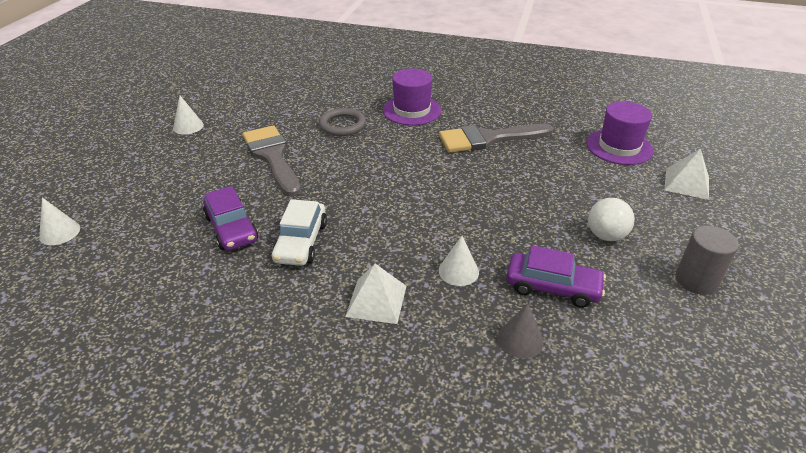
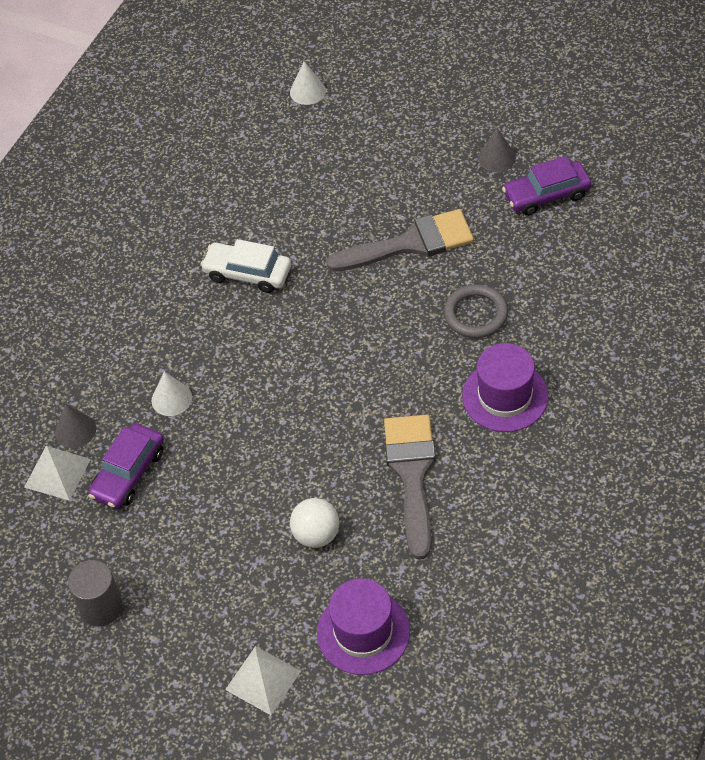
camera: 105 degrees right, 15 degrees up
white cone [173,96,204,134] -> grey cone [478,128,516,172]
purple car [203,186,258,251] -> purple car moved to [502,156,591,216]
white pyramid [345,264,406,324] -> white pyramid moved to [24,446,91,501]
white ball [588,198,635,241] -> white ball moved to [290,498,339,548]

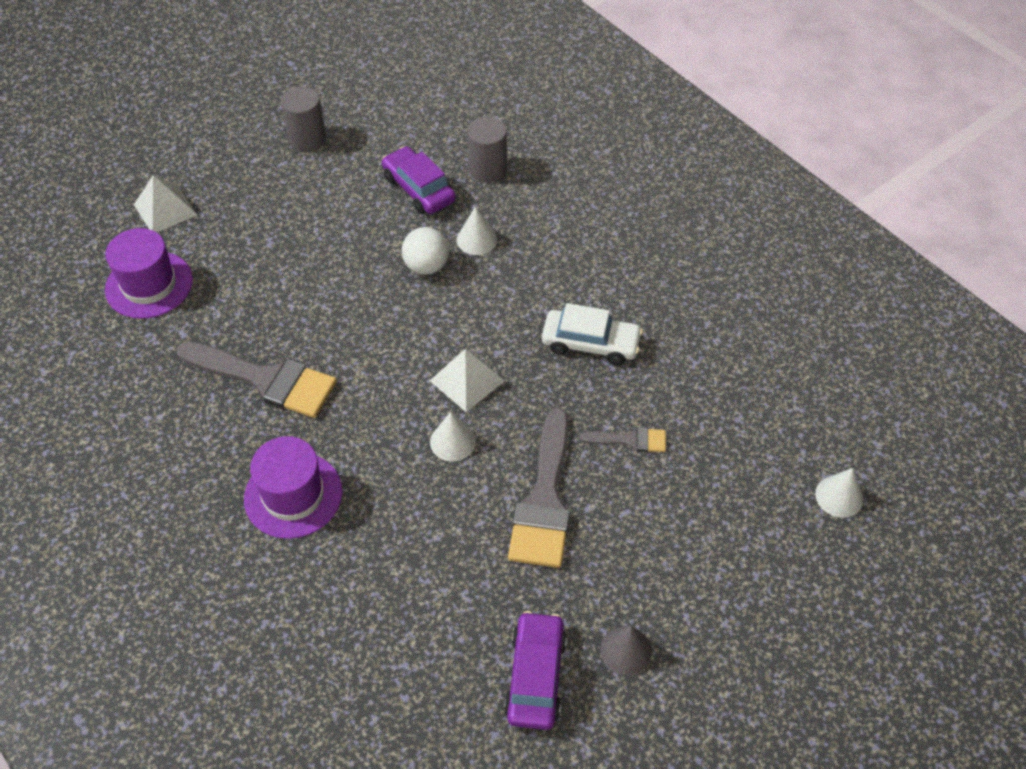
camera: 110 degrees right, 0 degrees up
white pyramid [24,446,91,501] -> white pyramid moved to [430,349,505,412]
grey cone [55,404,96,448] -> grey cylinder [467,117,507,182]
white car [200,239,291,293] -> white car turned 60 degrees clockwise [542,303,643,365]
white ball [290,498,339,548] -> white ball moved to [402,227,449,275]
grey ring [444,284,508,338] -> none
none -> white cone [430,412,476,461]
none -> grey brush [580,427,666,452]

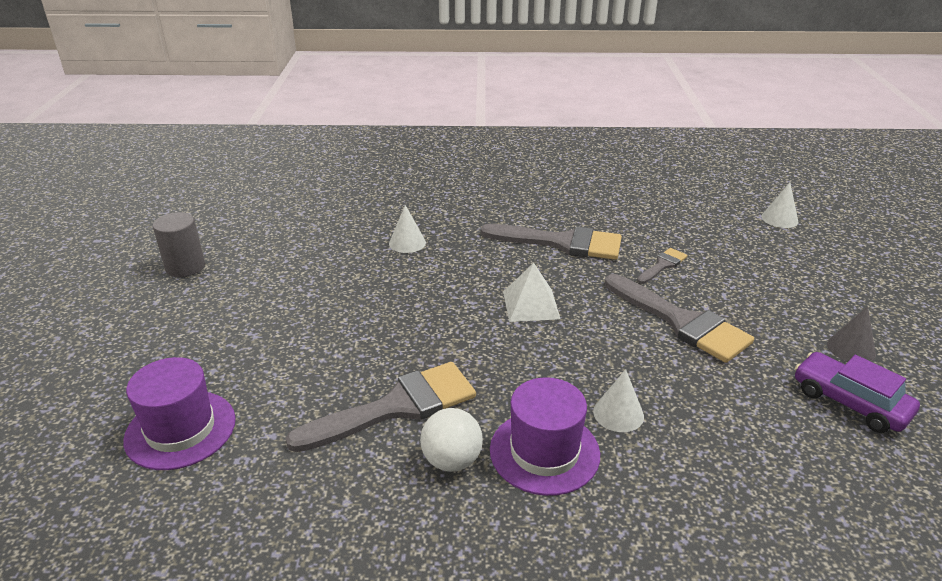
camera: 50 degrees left, 20 degrees down
white pyramid [134,175,197,232] -> none
purple car [382,146,456,214] -> none
white ball [402,227,449,275] -> white ball moved to [420,408,483,472]
white cone [430,412,476,461] -> white cone moved to [593,369,644,432]
grey cylinder [467,117,507,182] -> none
white car [542,303,643,365] -> grey brush [481,224,622,260]

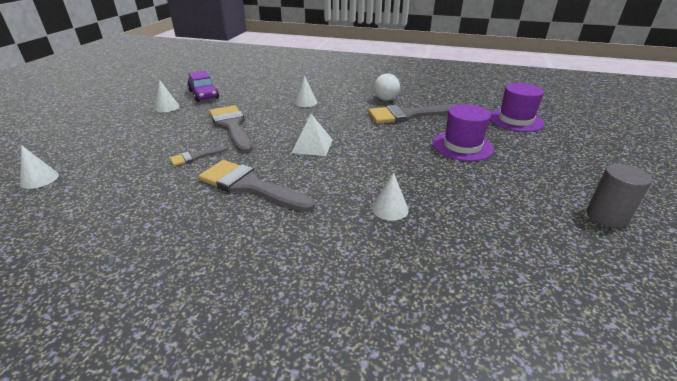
camera: 165 degrees left, 0 degrees up
purple hat [490,378,600,496] -> purple hat moved to [432,104,494,161]
grey cone [827,306,876,362] -> white cone [154,80,180,112]

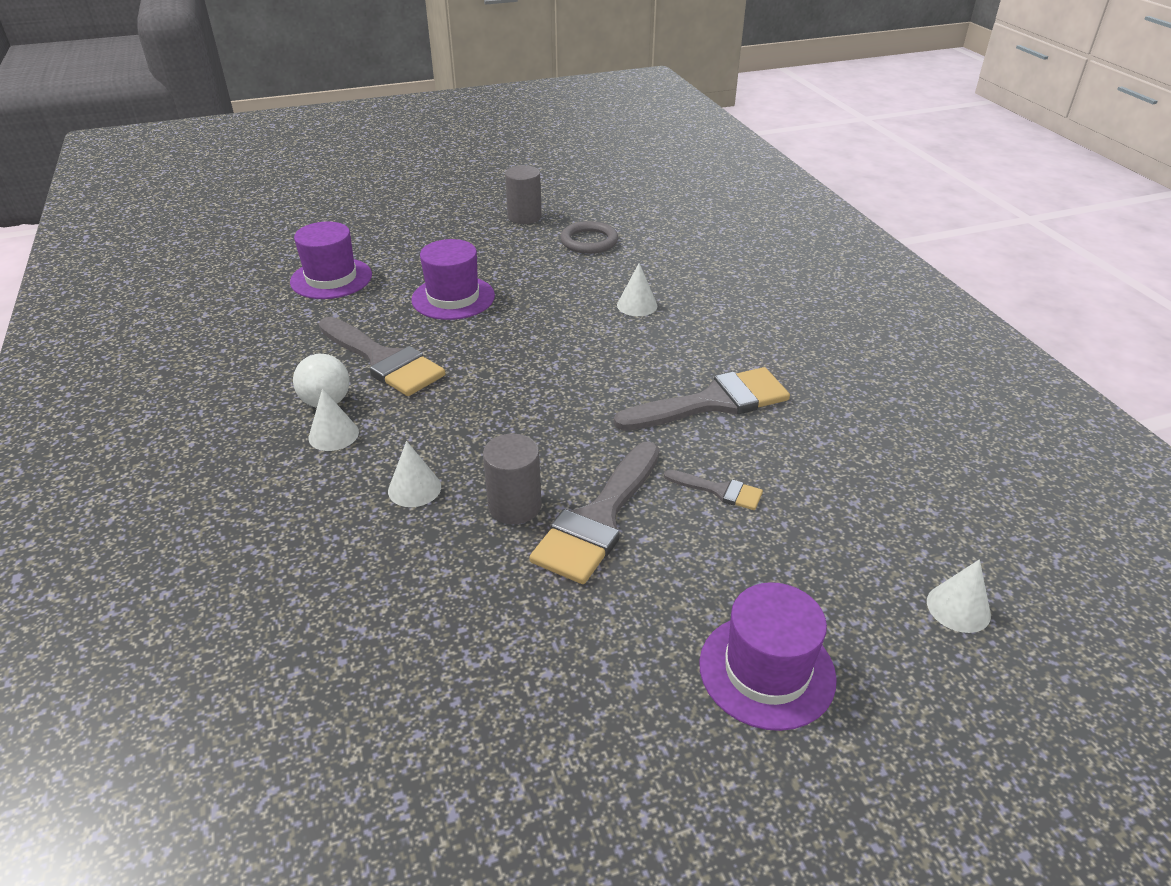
camera: 125 degrees left, 5 degrees up
white cone [154,80,180,112] -> white cone moved to [309,388,359,451]
purple car [187,70,219,102] -> none
grey brush [198,160,315,212] -> grey brush turned 105 degrees counterclockwise [614,367,790,431]
white pyramid [291,114,333,156] -> none
none -> grey cylinder [483,434,542,524]
none -> grey ring [560,221,618,254]
none -> purple hat [699,582,837,731]

